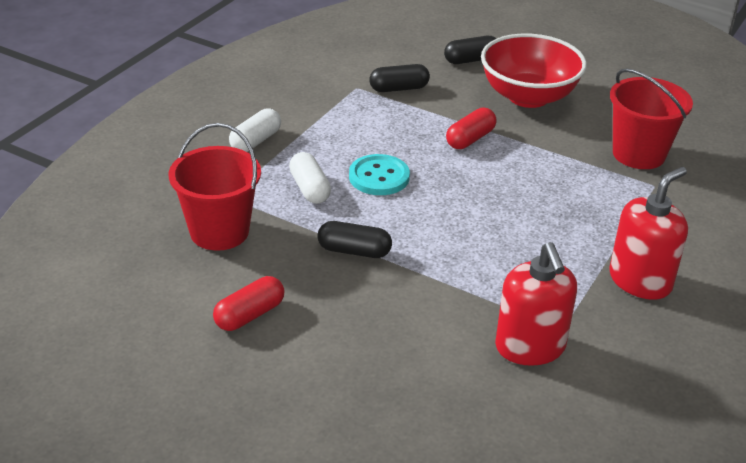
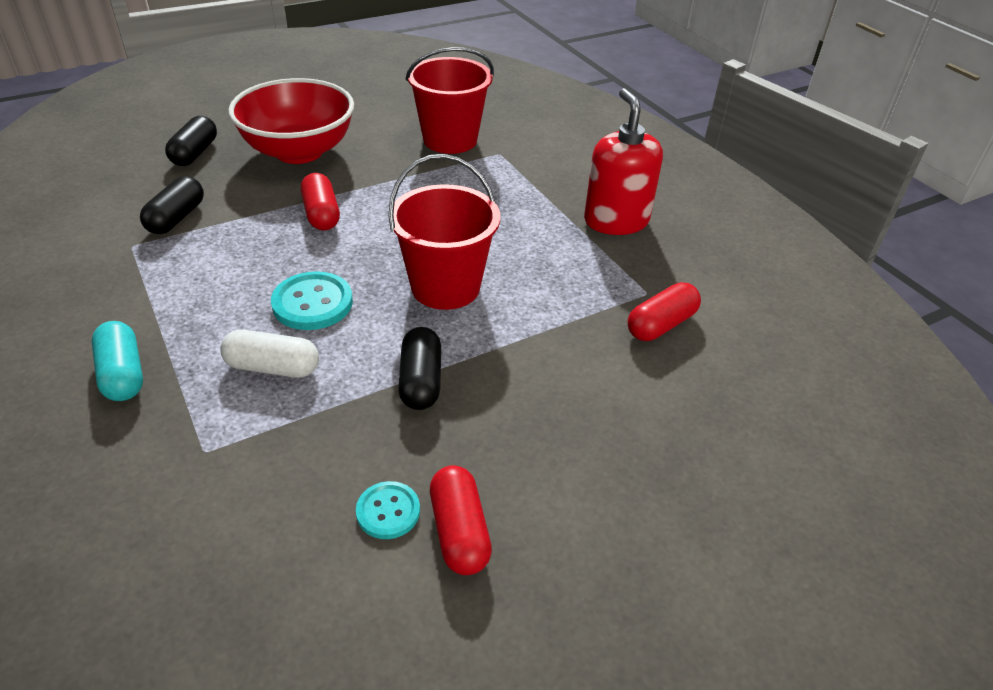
camera: 60 degrees left, 5 degrees up
red bucket [169,123,261,251] -> red bucket moved to [388,154,500,310]
white capsule [229,108,281,152] -> turquoise capsule [92,321,143,401]
black capsule [317,221,392,258] -> black capsule turned 45 degrees counterclockwise [398,327,441,410]
red soap dispenser [495,242,577,366] -> red capsule [628,282,701,341]
none -> turquoise button [356,481,420,539]

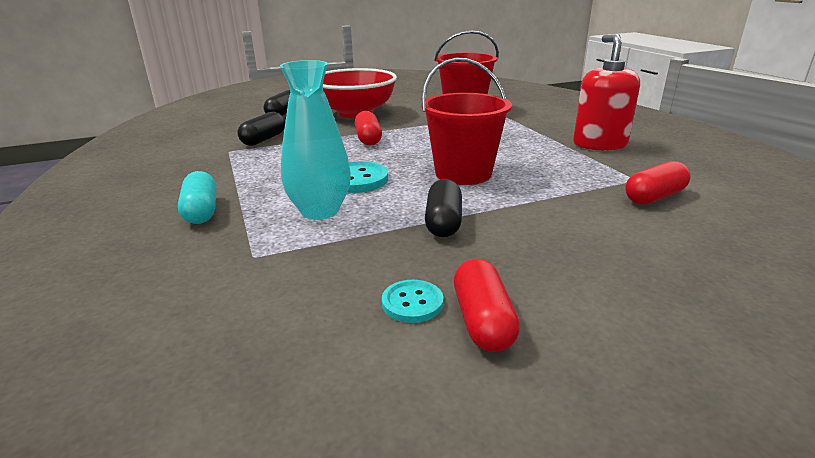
camera: 10 degrees right, 15 degrees down
white capsule [220,329,319,378] -> turquoise vase [280,60,351,220]

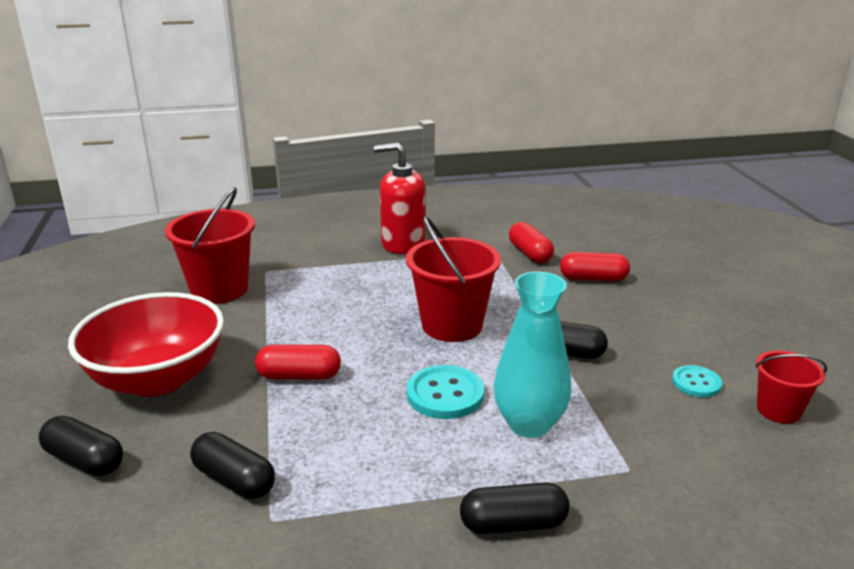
camera: 80 degrees left, 0 degrees up
turquoise capsule [178,171,217,224] -> black capsule [460,482,570,534]
red capsule [454,258,520,352] -> red capsule moved to [560,252,630,281]
none -> red bucket [755,350,827,424]

